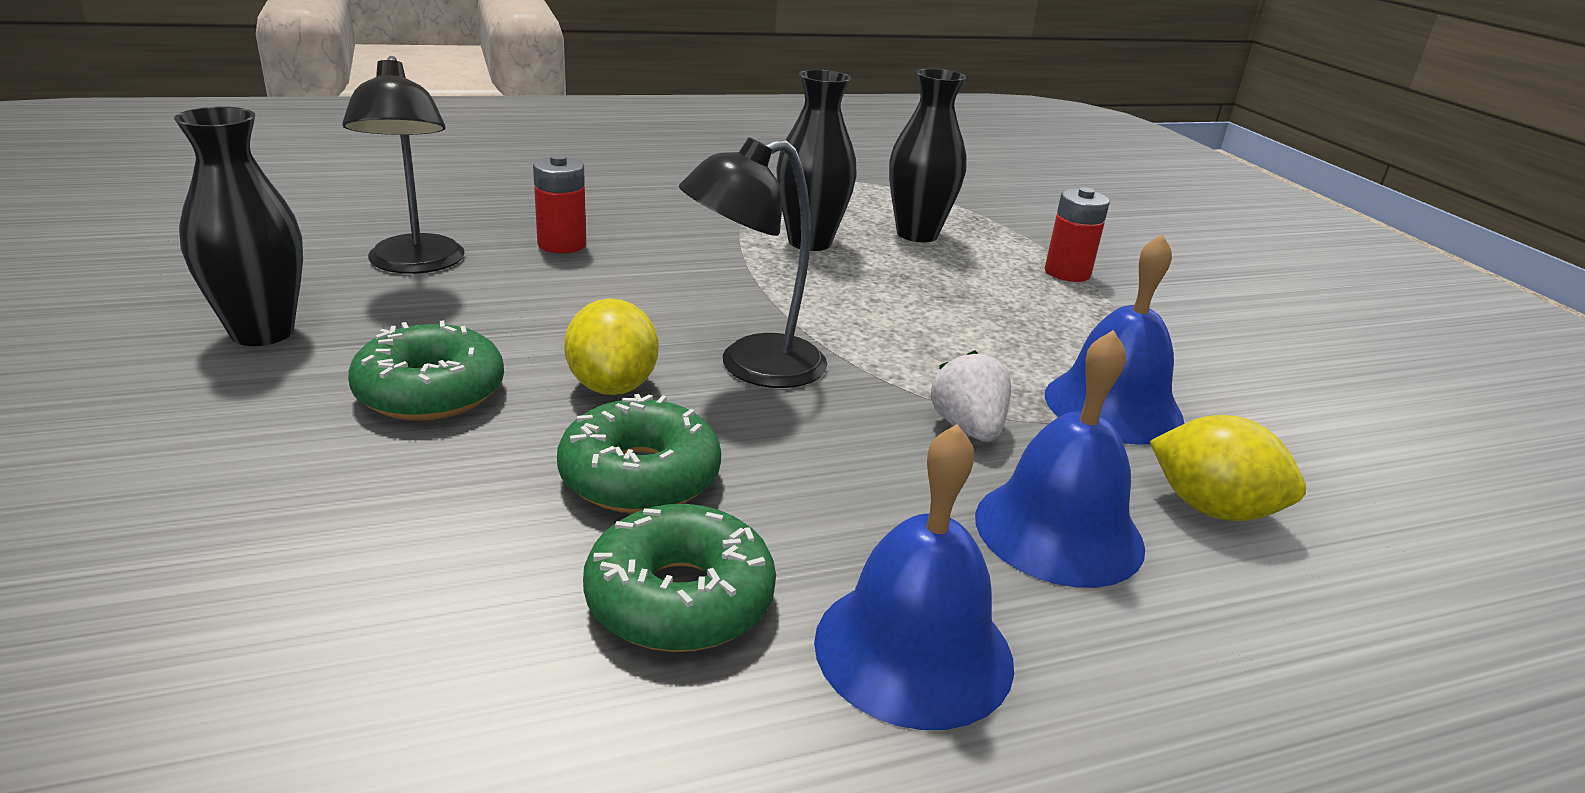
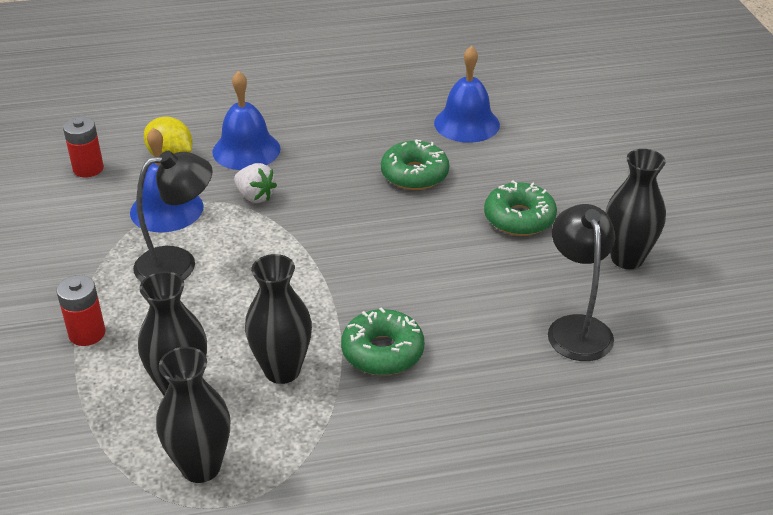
camera: 170 degrees left, 10 degrees up
red battery [533,154,586,253] -> red battery moved to [63,117,104,177]
yellow lemon [564,298,658,395] -> none
green donut [583,504,776,652] -> green donut moved to [341,307,424,375]
black lamp [679,137,827,388] -> black lamp moved to [133,151,213,282]
blue bell [814,424,1014,730] -> blue bell moved to [434,46,500,143]
white strawberry [931,350,1011,442] -> white strawberry turned 45 degrees counterclockwise [234,163,277,203]
none -> black vase [156,347,230,483]

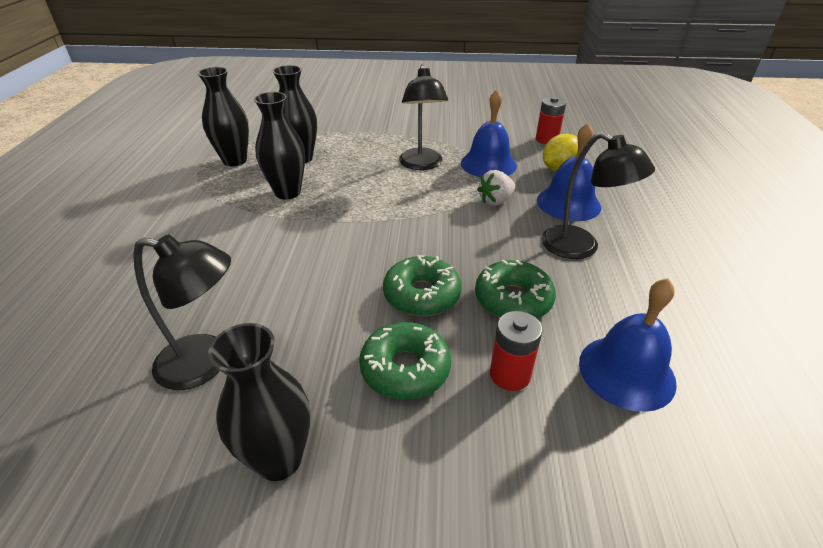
camera: 105 degrees right, 0 degrees up
red battery [56,275,106,346] -> red battery moved to [490,311,543,391]
green donut [341,307,424,375] -> green donut moved to [383,255,462,316]
none -> black lamp [541,132,655,259]

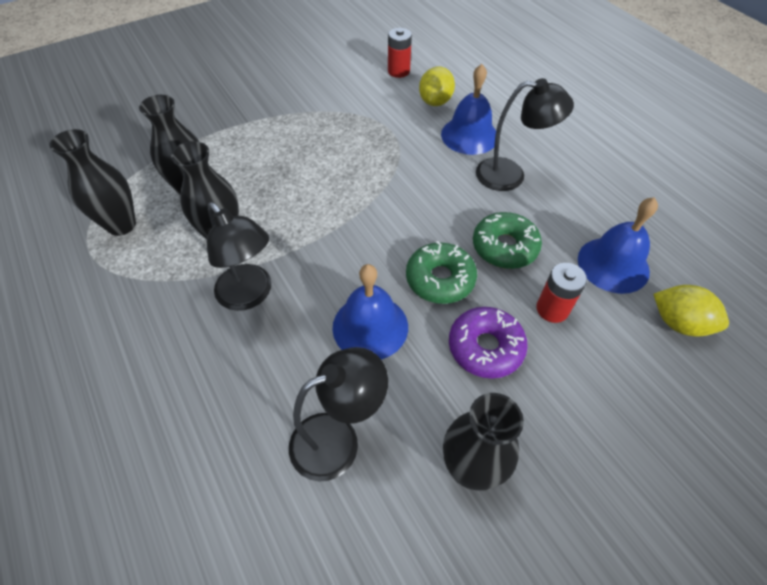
camera: 35 degrees left, 15 degrees up
green donut [359,322,451,400] -> purple donut [449,307,528,379]
black lamp [399,65,448,170] -> black lamp moved to [207,202,271,311]
blue bell [461,90,517,177] -> blue bell moved to [332,264,408,360]
white strawberry [477,170,515,206] -> none
none -> yellow lemon [653,285,729,336]

